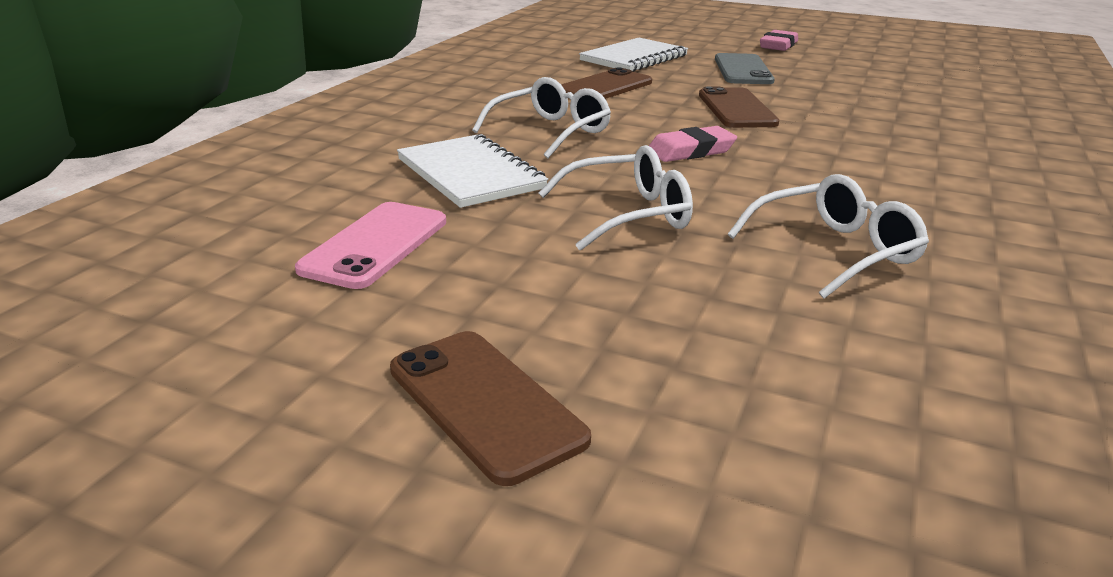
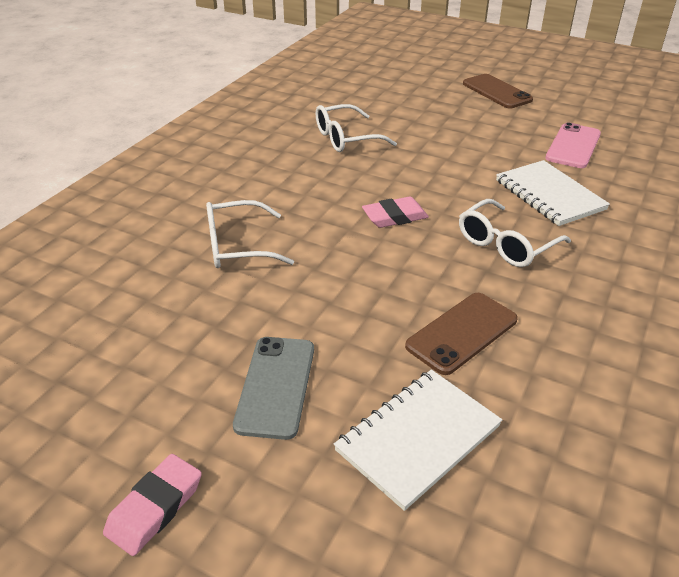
camera: 175 degrees left, 10 degrees up
white glasses [539,145,693,251] -> white glasses moved to [206,200,294,268]
brown phone [699,86,779,128] -> none

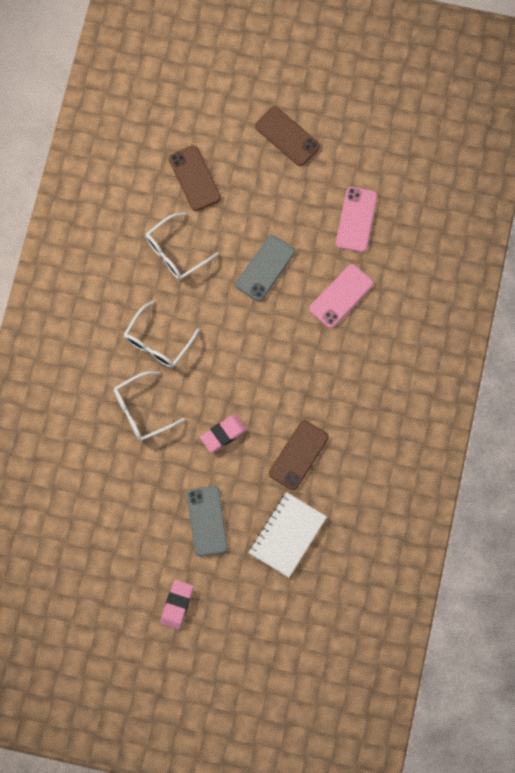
camera: 15 degrees left, 35 degrees up
pink eraser [362,197,429,228] -> pink eraser moved to [200,415,247,453]
white glasses [459,199,571,267] -> white glasses moved to [124,301,200,368]
white notebook [496,160,610,226] -> pink phone [309,264,373,328]
none -> brown phone [169,145,221,211]
none -> grey phone [236,235,295,301]

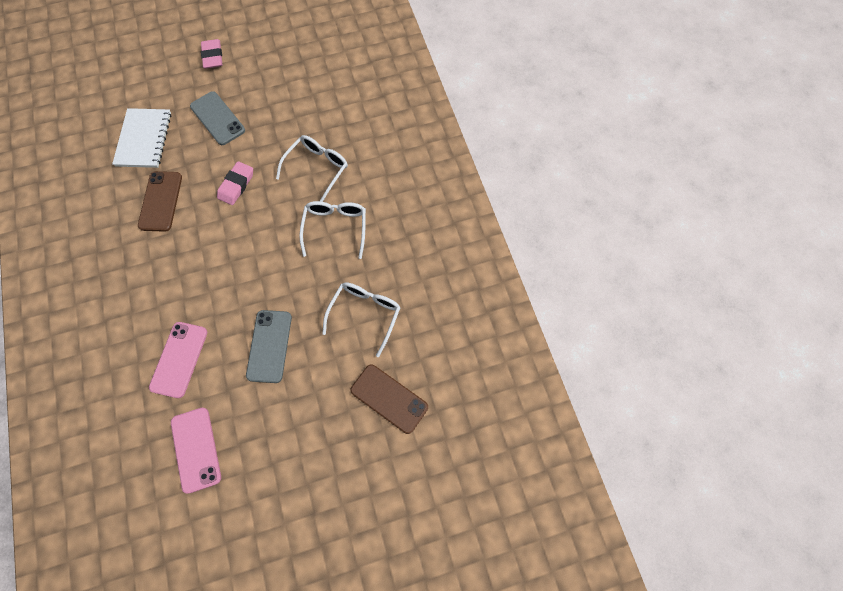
camera: 150 degrees right, 5 degrees down
brown phone [255,106,320,166] -> none

